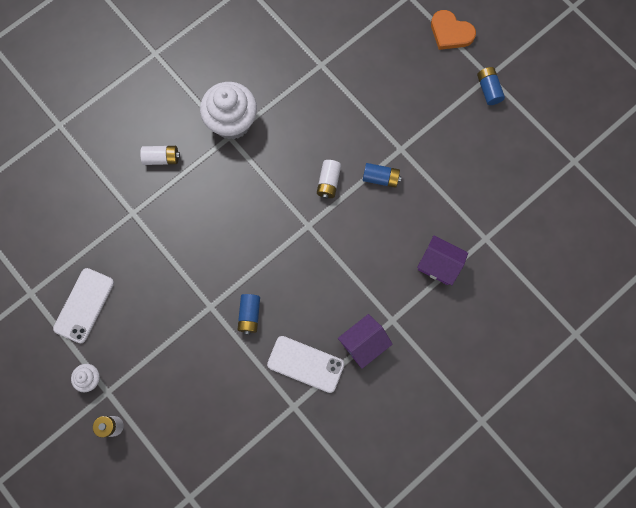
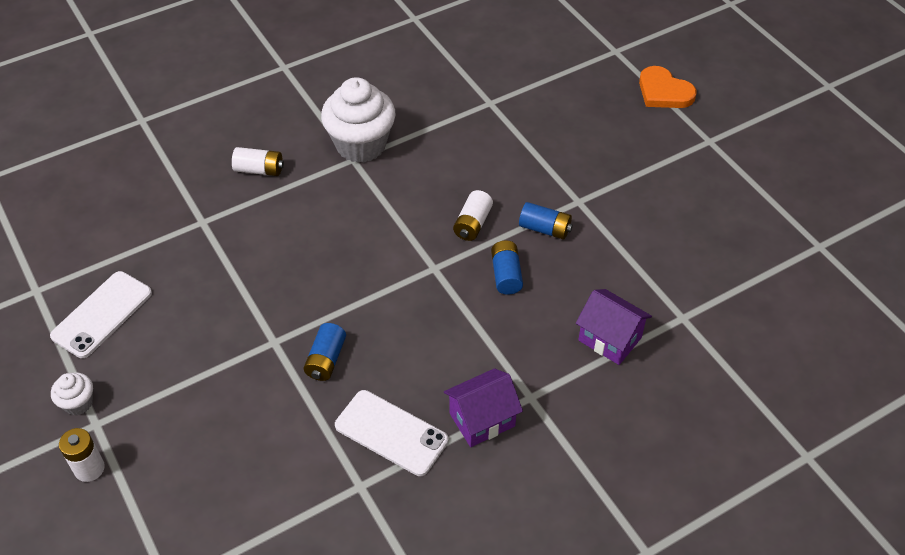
camera: 10 degrees right, 25 degrees down
blue battery [477,67,505,105] -> blue battery moved to [491,240,523,295]

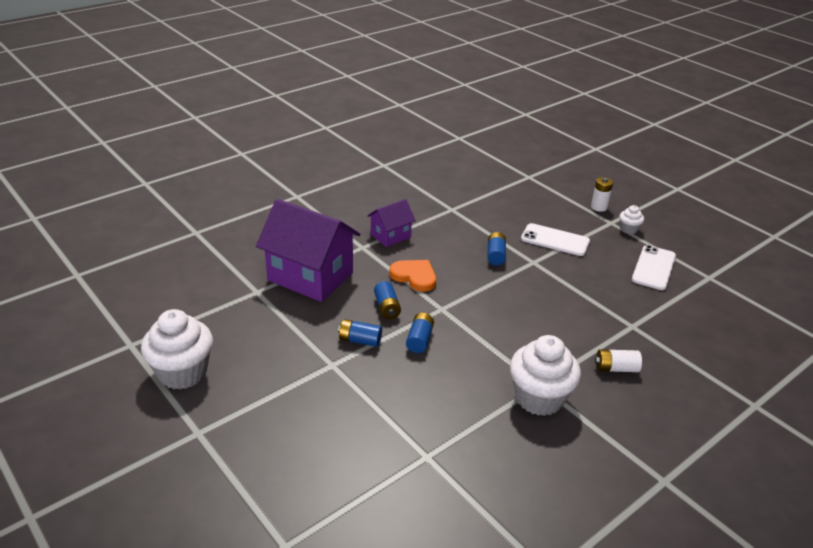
camera: 170 degrees right, 15 degrees down
white phone [335,390,448,476] -> white phone moved to [521,223,590,256]
white battery [453,190,493,241] -> blue battery [406,313,434,353]
purple house [576,289,652,365] -> purple house [256,199,360,302], size x1.94
orange heart [639,66,697,108] -> orange heart moved to [389,260,436,292]
none -> white cupcake [141,309,213,390]

